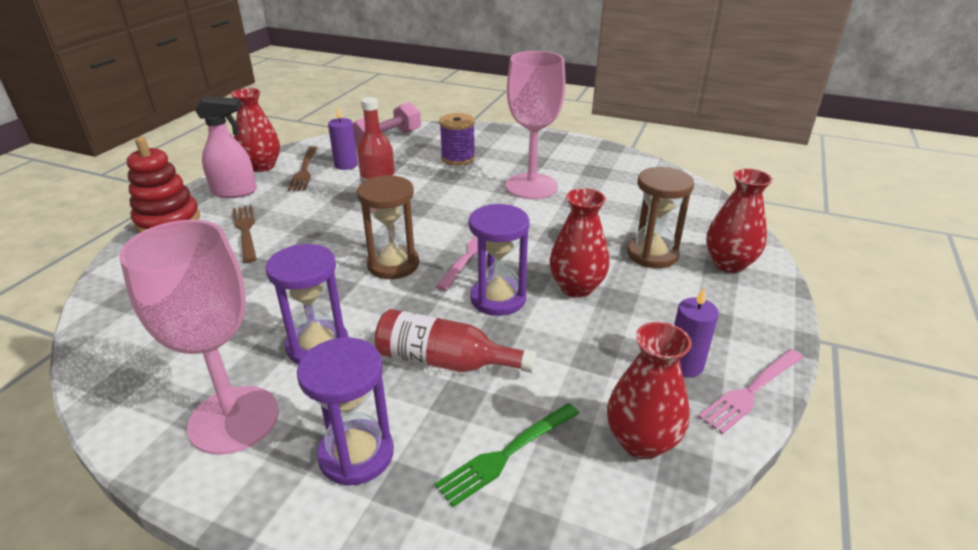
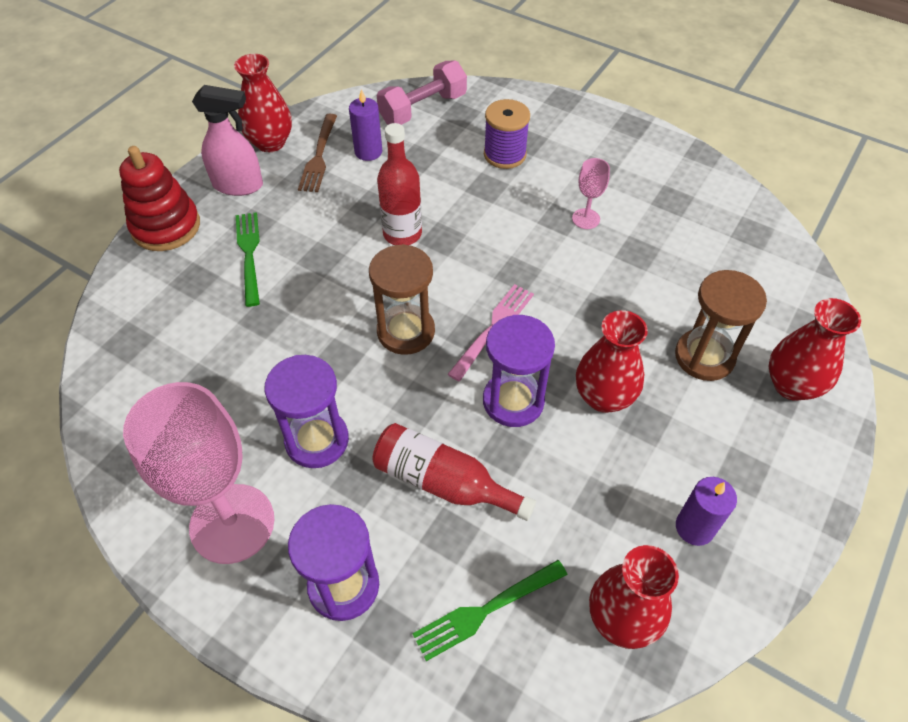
camera: 10 degrees right, 20 degrees up
brown fork [233,205,257,263] -> green fork [236,212,260,307]
pink goblet [506,51,566,199] -> pink goblet [572,158,610,229], size x0.44
pink fork [698,349,804,434] -> none

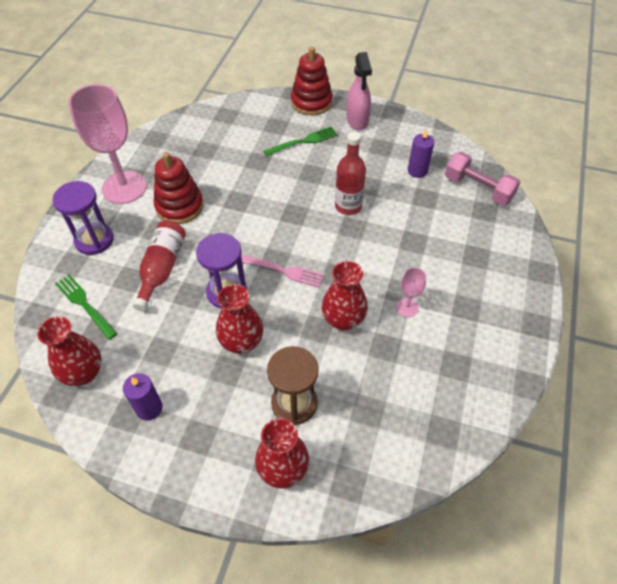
camera: 75 degrees right, 0 degrees up
red vase [234,54,292,152] -> red vase moved to [322,261,368,330]
purple hourglass [264,355,349,468] -> red stacking toy [154,152,204,224]
brown fork [298,114,337,192] -> none
brown hourglass [369,244,435,355] -> none
purple spool [484,99,530,169] -> none

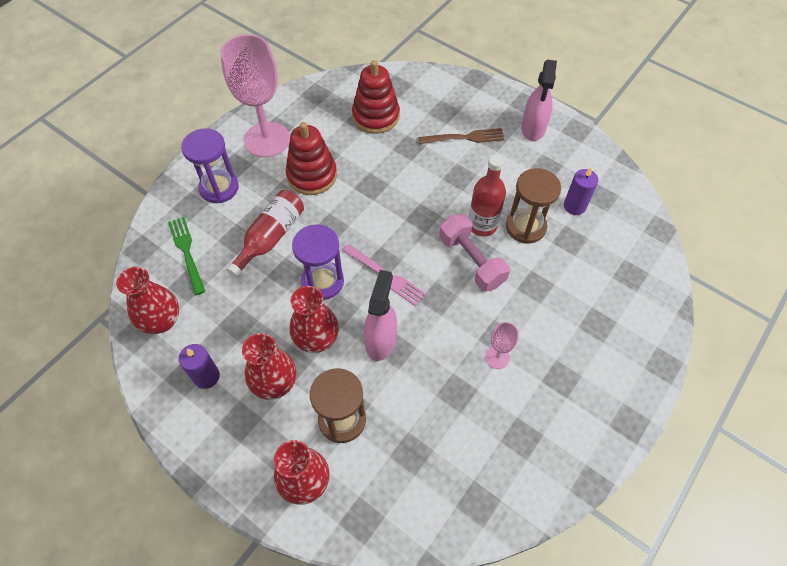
camera: 20 degrees right, 5 degrees up
green fork [263,127,338,156] -> brown fork [419,128,505,144]
red stacking toy [291,47,333,115] -> red stacking toy moved to [352,60,400,134]
red vase [322,261,368,330] -> red vase moved to [242,333,296,400]
pink dumbbell [445,152,521,205] -> pink dumbbell moved to [439,214,510,292]
none -> pink spray bottle [364,270,397,361]
none -> brown hourglass [506,168,561,244]

